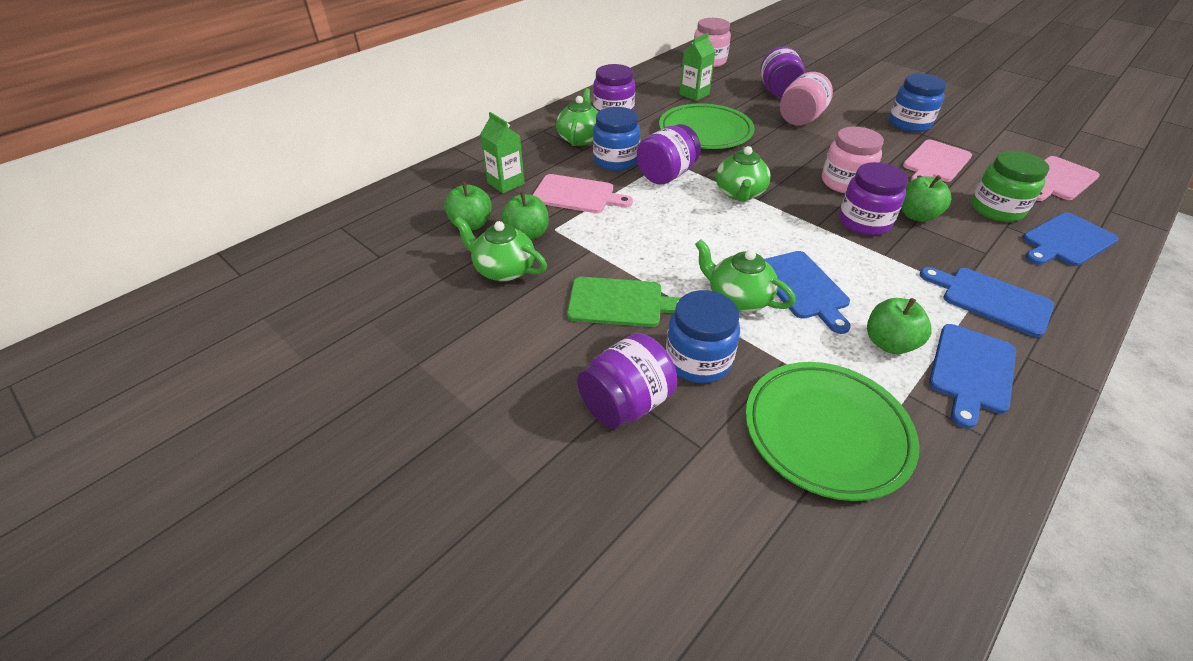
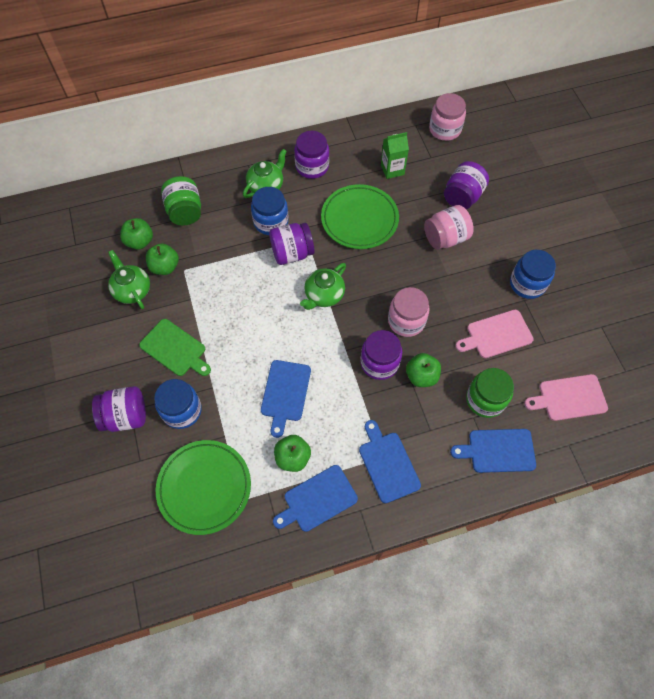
camera: 30 degrees right, 20 degrees up
green carton [480,112,525,193] -> green jar [161,176,201,226]
pink cutting board [533,174,633,213] -> none
green teapot [695,239,796,312] -> none

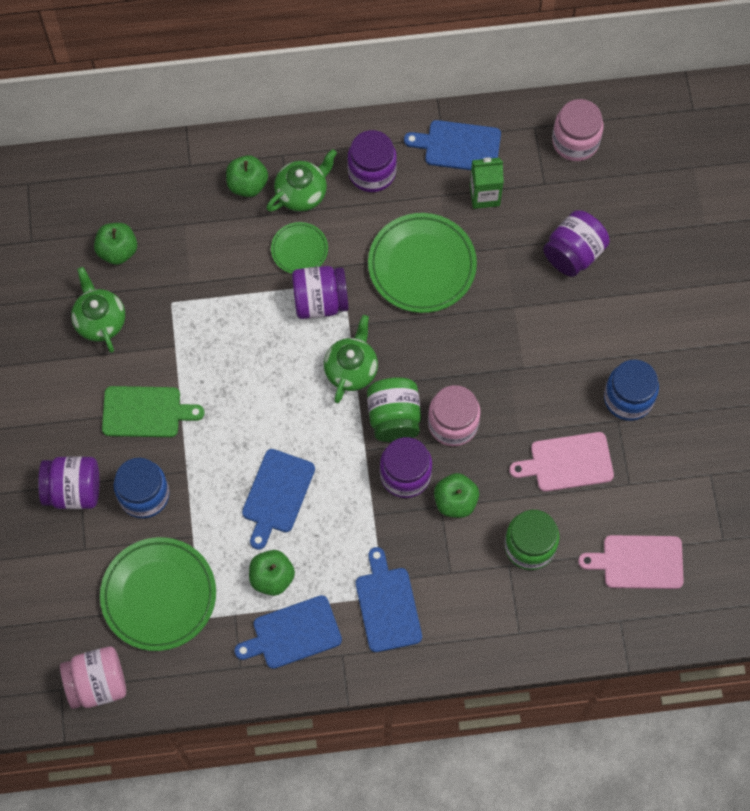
camera: 10 degrees right, 5 degrees up
green cutting board [139,319,211,376] -> green cutting board turned 45 degrees counterclockwise [102,386,204,437]
green apple [146,243,179,275] -> green apple moved to [226,155,268,197]
green jar [161,176,201,226] -> green jar moved to [367,377,421,442]
blue jar [251,187,289,235] -> green plate [271,222,328,274]
green teapot [300,263,346,310] -> green teapot turned 150 degrees clockwise [324,315,378,403]
pink jar [424,205,474,250] -> pink jar moved to [60,646,126,709]
blue cutting board [450,429,536,473] -> blue cutting board moved to [404,120,501,170]

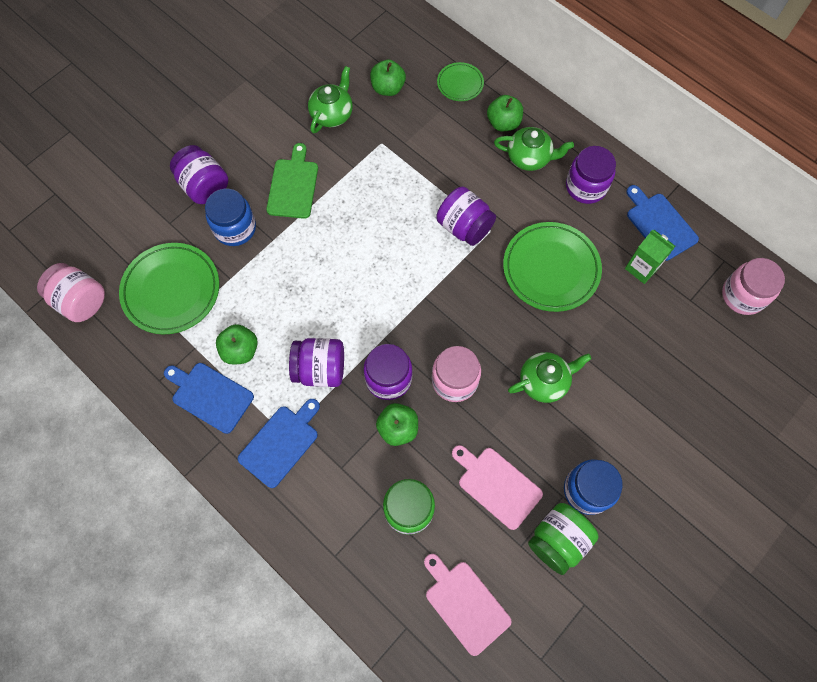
camera: 50 degrees right, 0 degrees up
green cutting board [102,386,204,437] -> green cutting board turned 135 degrees counterclockwise [266,143,318,219]
blue cutting board [242,449,315,550] -> none
green plate [271,222,328,274] -> green plate moved to [437,62,484,101]
green teapot [324,315,378,403] -> green teapot moved to [508,352,592,403]
green jar [367,377,421,442] -> green jar moved to [528,503,599,575]
purple jar [543,210,610,277] -> purple jar moved to [289,338,344,387]

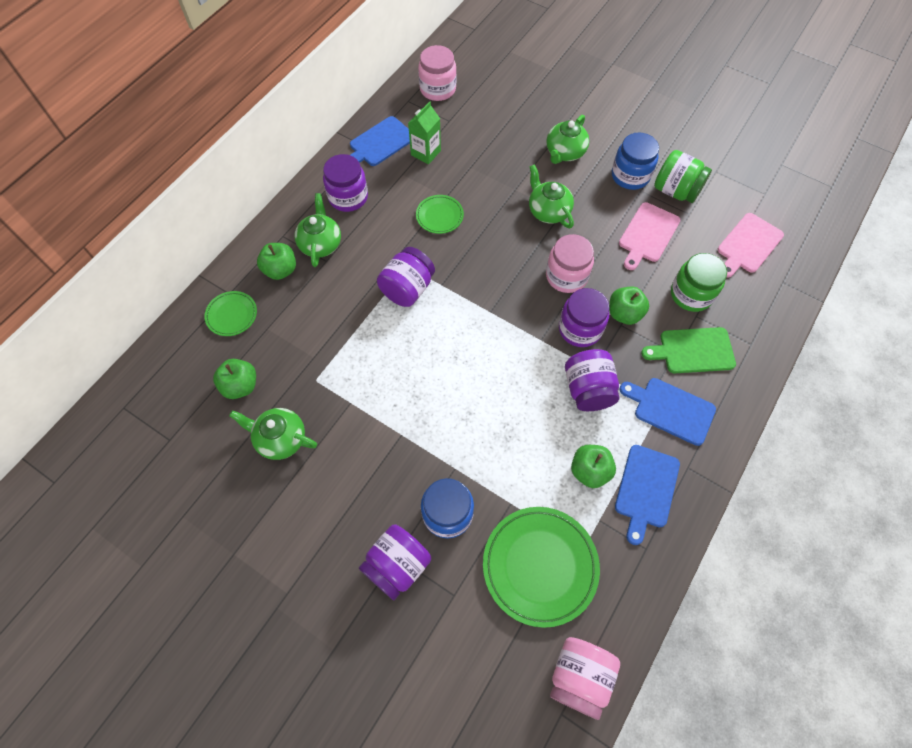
camera: 100 degrees left, 5 degrees down
green cutting board [266,143,318,219] -> green cutting board moved to [641,327,736,373]
green plate [503,222,602,312] -> green plate [416,195,464,234], size x0.53
none -> green teapot [546,115,589,164]

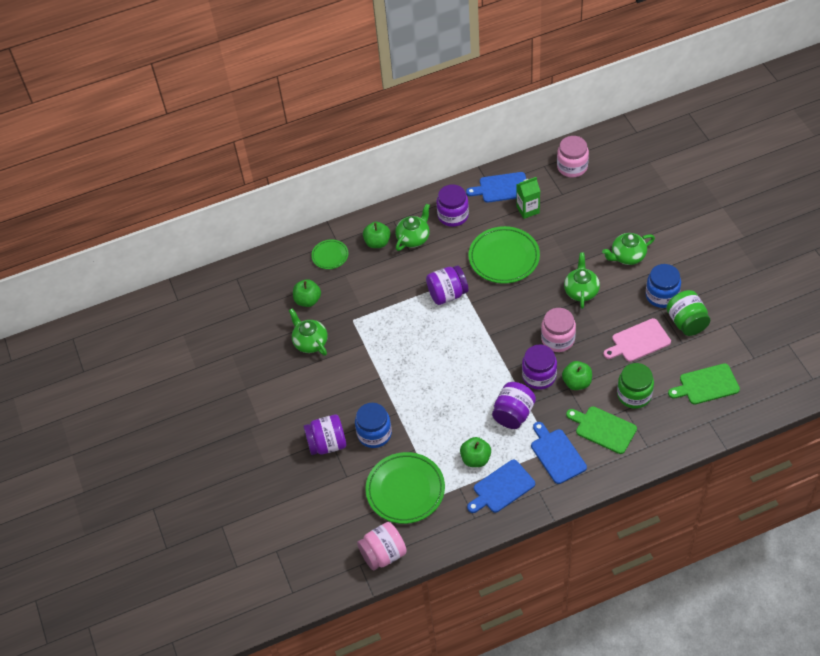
camera: 40 degrees right, 10 degrees down
green plate [416,195,464,234] -> green plate [469,226,540,284], size x1.89
pink cutting board [718,213,784,278] -> green cutting board [668,363,740,405]

